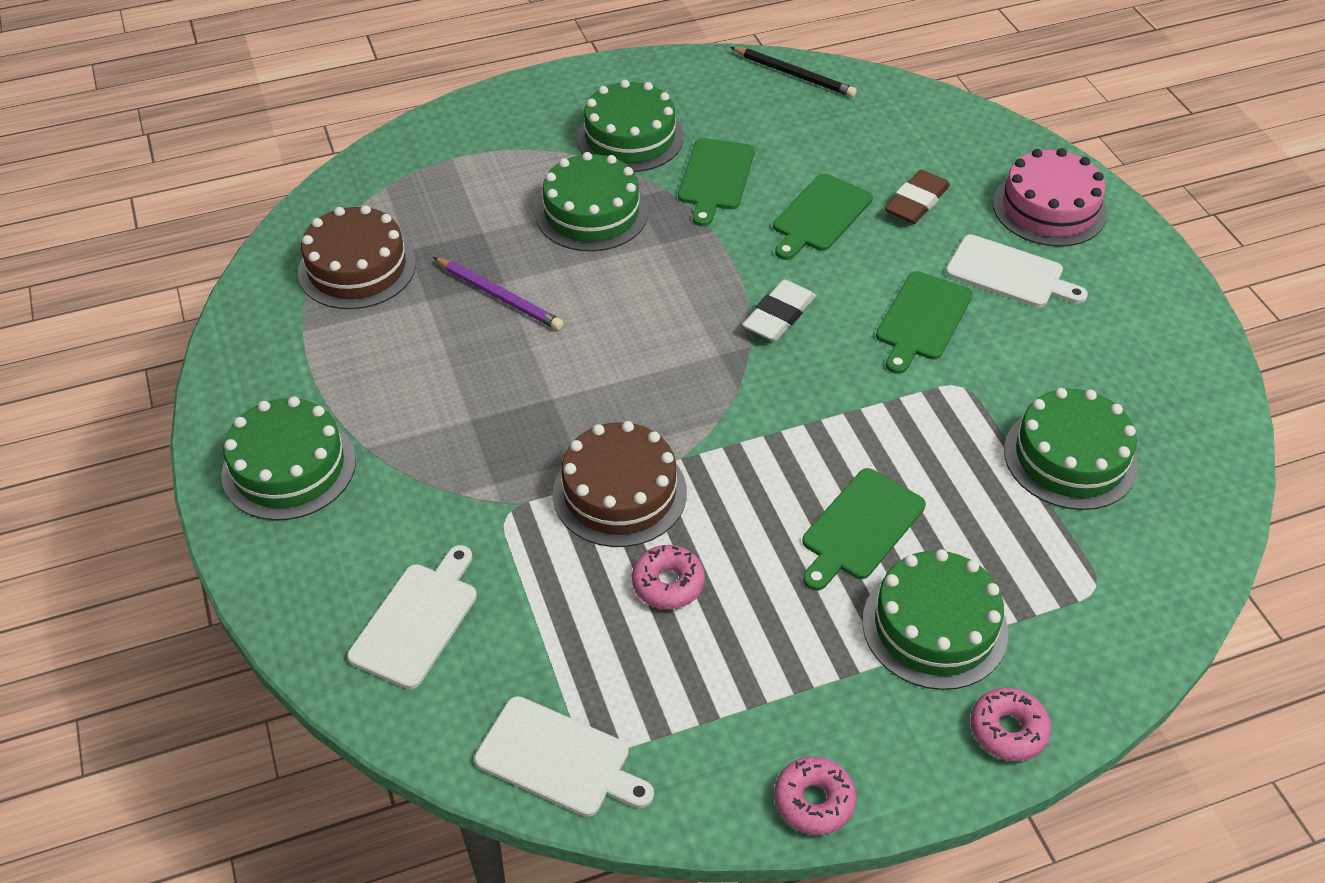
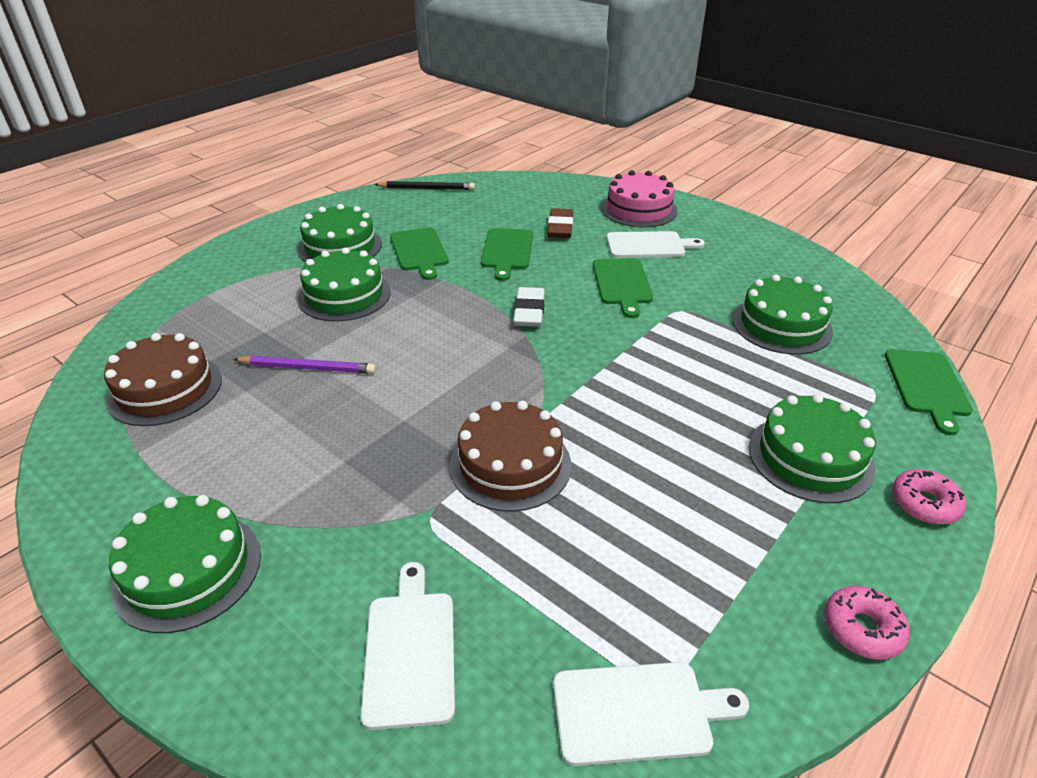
camera: 30 degrees left, 10 degrees down
pink donut [632,545,705,609] -> none
green cutting board [802,468,926,591] -> green cutting board moved to [885,349,973,435]

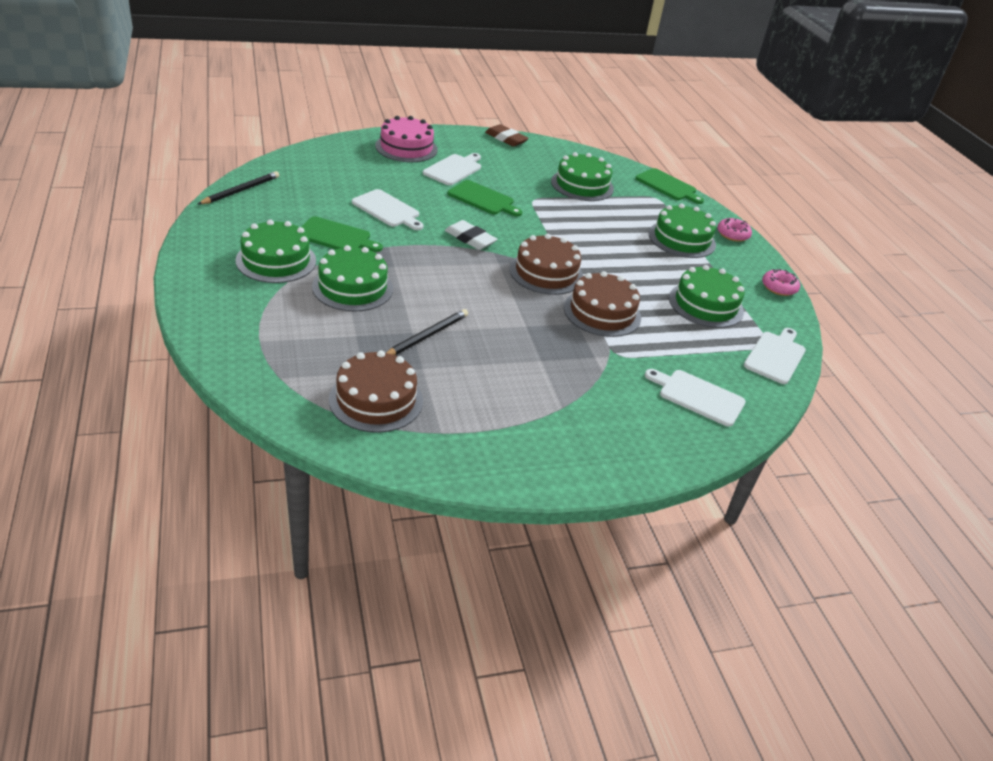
camera: 60 degrees left, 0 degrees up
green cake [109,495,261,633] -> green cake moved to [669,265,744,328]
purple pencil [233,356,376,374] -> black pencil [386,309,468,355]
green cutting board [481,228,533,281] -> white cutting board [352,189,424,230]
brown eraser [547,208,573,238] -> brown eraser moved to [485,124,529,147]
none -> brown cake [509,234,583,295]

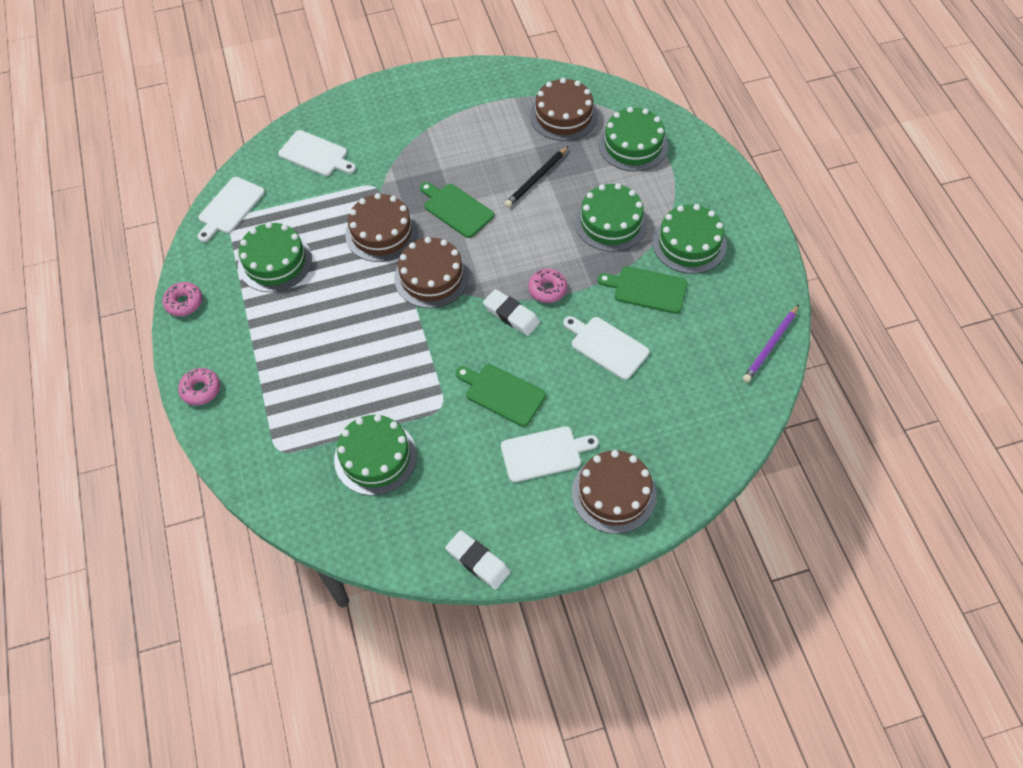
camera: 175 degrees left, 20 degrees up
black pencil [198,171,279,204] -> purple pencil [743,305,799,383]
pink cake [375,116,438,162] -> brown cake [572,450,657,534]
white cutting board [423,153,481,185] -> white cutting board turned 135 degrees counterclockwise [501,426,599,482]
brown eraser [485,124,529,147] -> white eraser [445,530,511,590]
green cutting board [635,168,704,204] -> green cutting board moved to [420,182,494,238]
green cake [648,204,716,258] -> green cake moved to [599,107,668,171]
none -> pink donut [528,269,567,303]

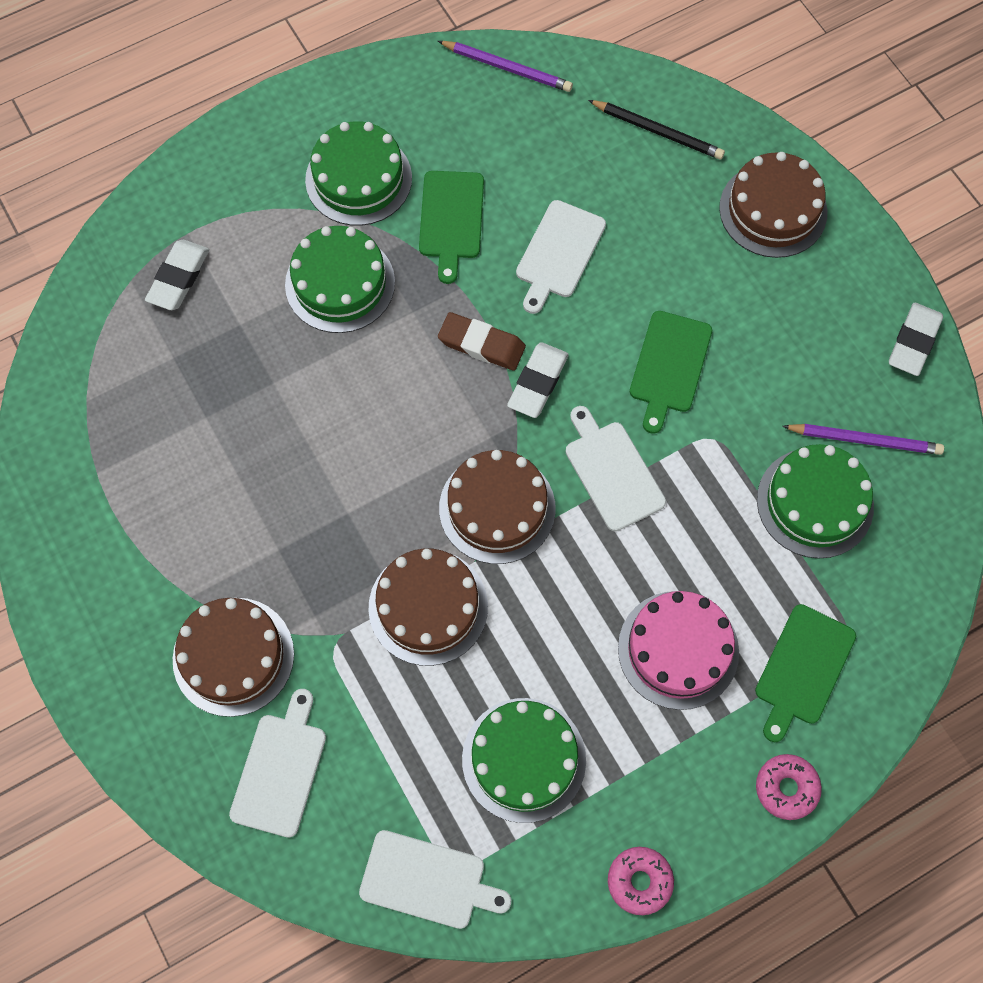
camera: 105 degrees left, 10 degrees up
green cutting board [420,182,494,238] -> green cutting board moved to [755,604,856,742]
white cutting board [501,426,599,482] -> white cutting board moved to [566,406,666,531]
black pencil [505,146,568,207] -> black pencil moved to [588,100,725,159]
pink donut [528,269,567,303] -> brown eraser [438,312,526,371]
brown cake [530,78,598,141] -> brown cake moved to [173,598,294,717]
green cake [599,107,668,171] -> white eraser [145,240,209,310]
none -> pink cake [618,591,739,710]
none -> purple pencil [782,424,944,455]

